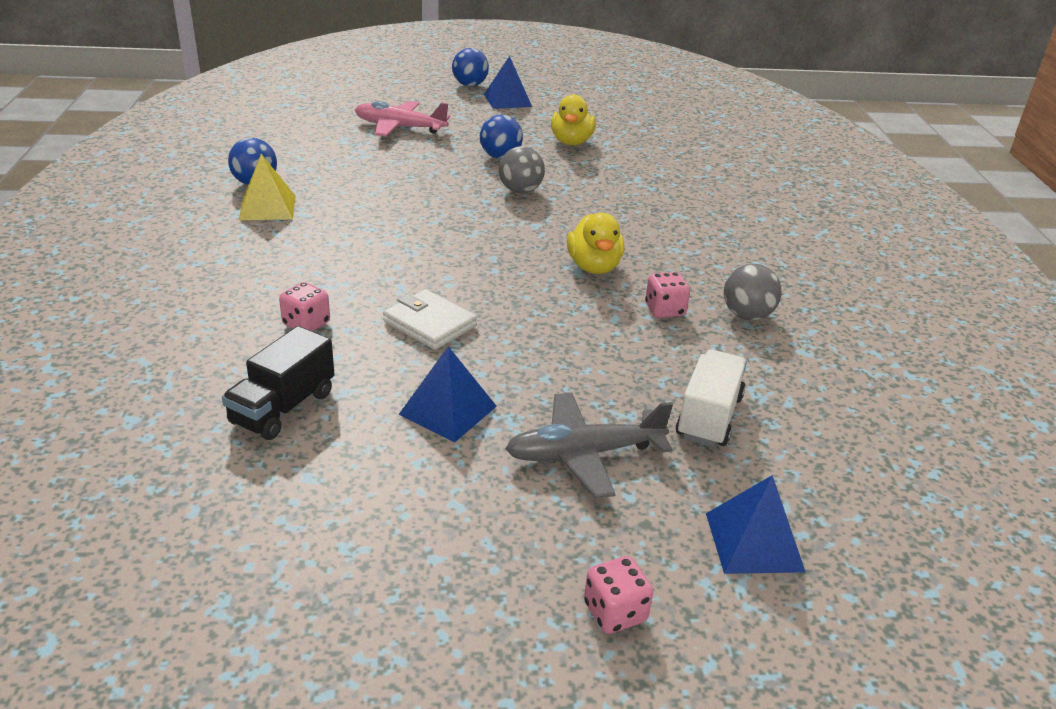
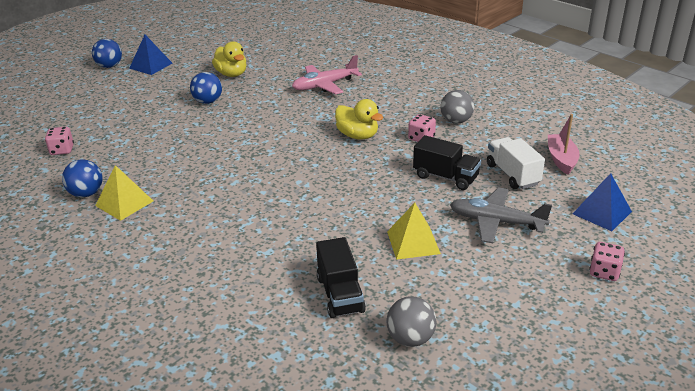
camera: 40 degrees left, 0 degrees up
pink dice [279,282,330,331] -> pink dice moved to [45,127,74,155]
pink plane [355,101,450,136] -> pink plane moved to [292,55,362,95]
white wallet [383,289,477,350] -> none
blue pyramid [398,346,497,442] -> yellow pyramid [387,203,441,260]
grey ball [499,146,545,193] -> grey ball moved to [386,296,436,347]
grey plane [505,392,673,499] -> grey plane turned 75 degrees clockwise [450,187,552,243]
none -> black truck [413,135,481,190]
none -> pink boat [548,114,580,175]

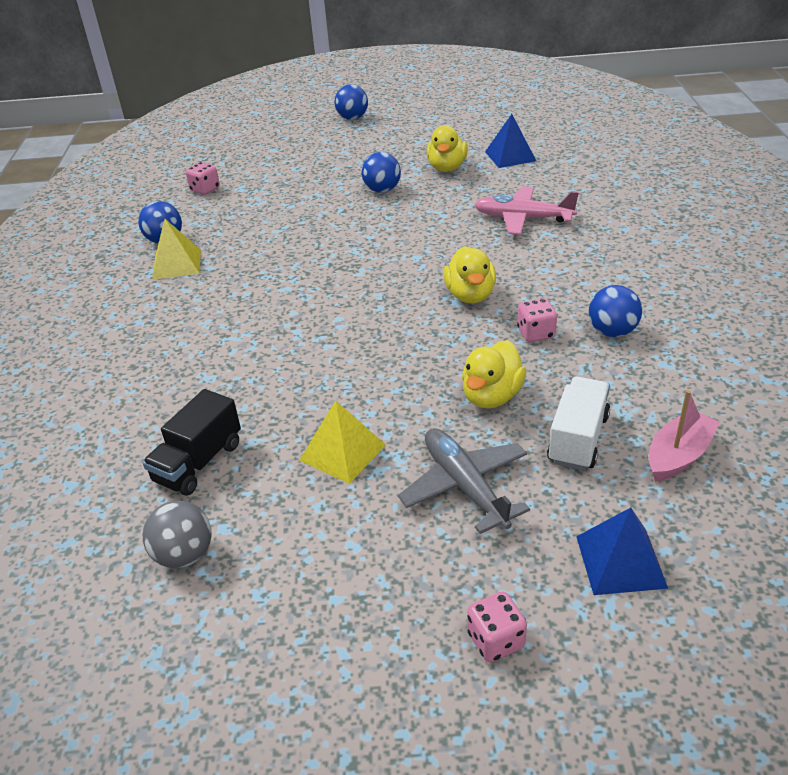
camera: 45 degrees right, 5 degrees up
blue pyramid [129,35,172,75] -> blue pyramid moved to [485,114,536,168]
black truck [413,135,481,190] -> yellow duck [462,340,527,409]
grey ball [440,90,474,124] -> blue ball [589,285,642,337]

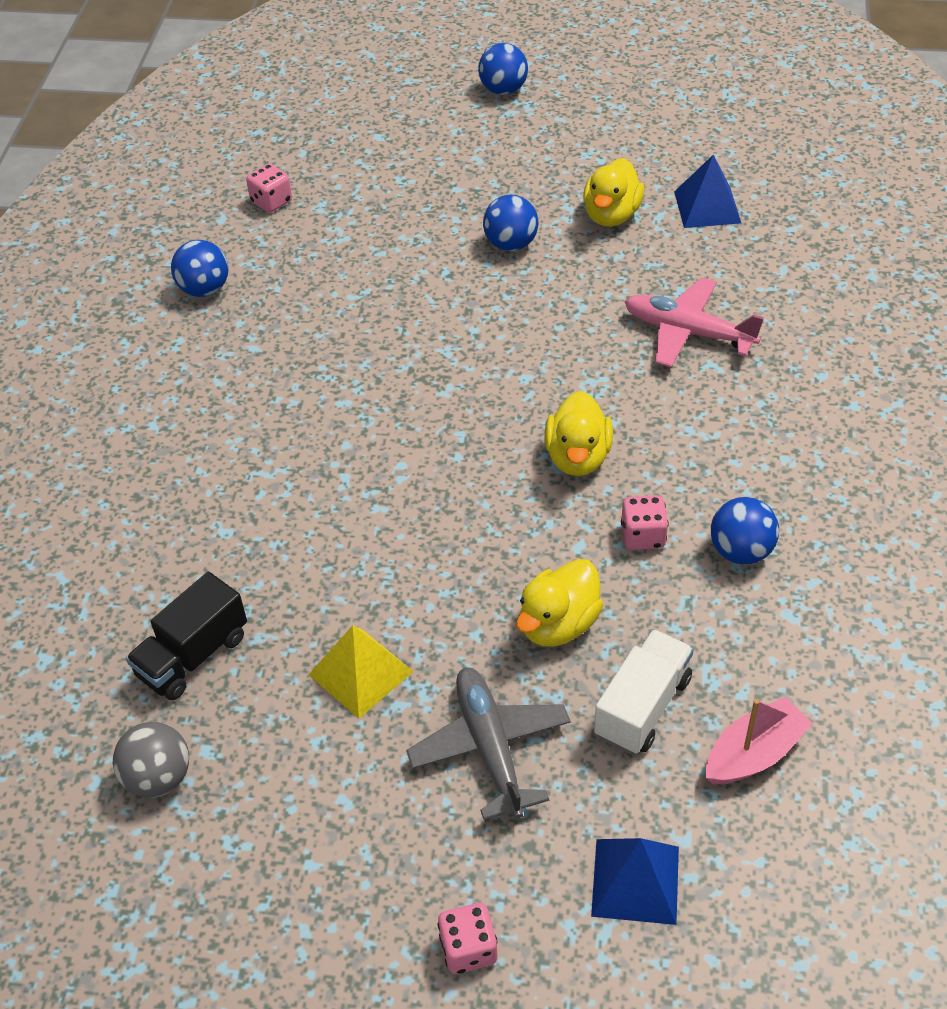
camera: 10 degrees right, 10 degrees up
yellow pyramid [152,219,201,280] -> none

